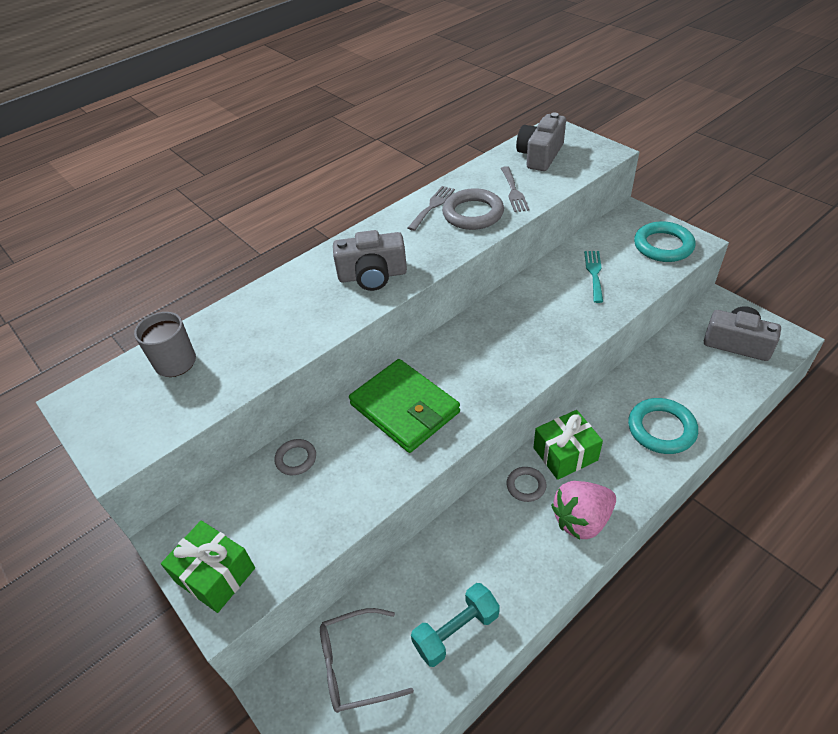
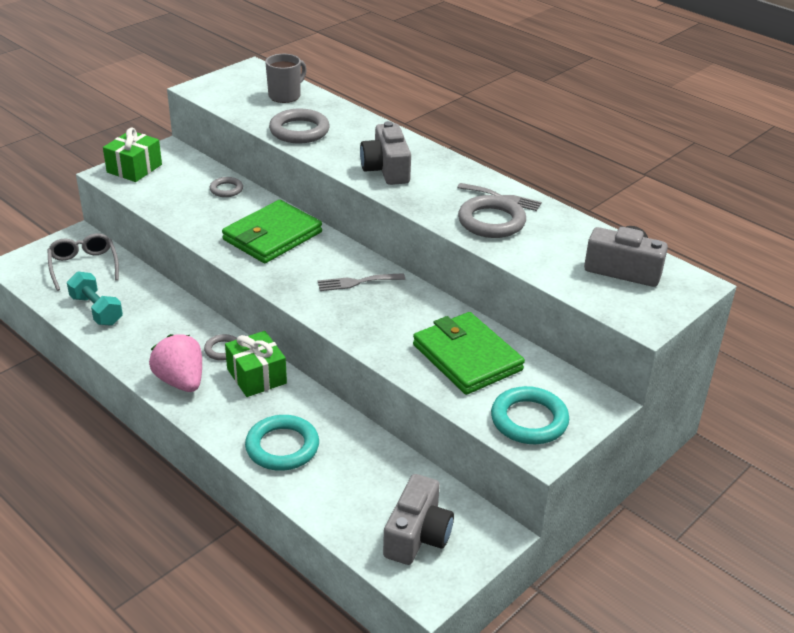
camera: 80 degrees right, 10 degrees down
grey fork [501,166,529,212] -> grey fork moved to [318,273,405,291]
turquoise fork [584,251,603,303] -> green wallet [413,312,525,395]
none -> grey ring [269,109,330,143]

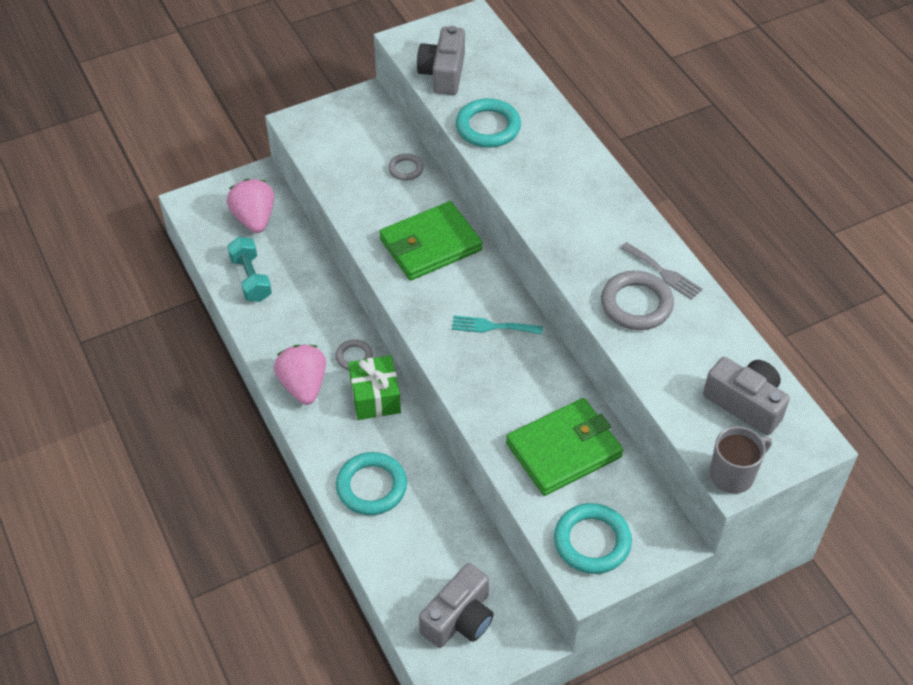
camera: 20 degrees right, 15 degrees up
grey glasses [48,233,119,291] -> pink strawberry [227,179,274,233]
green gift [103,128,162,182] -> none
grey mug [265,54,307,103] -> grey mug moved to [710,426,772,494]
grey ring [269,109,330,143] -> turquoise ring [456,98,521,148]
grey fork [318,273,405,291] -> turquoise fork [452,316,543,335]
grey camera [360,121,411,185] -> grey camera moved to [417,26,465,95]
green wallet [413,312,525,395] -> green wallet turned 75 degrees clockwise [506,398,623,496]

